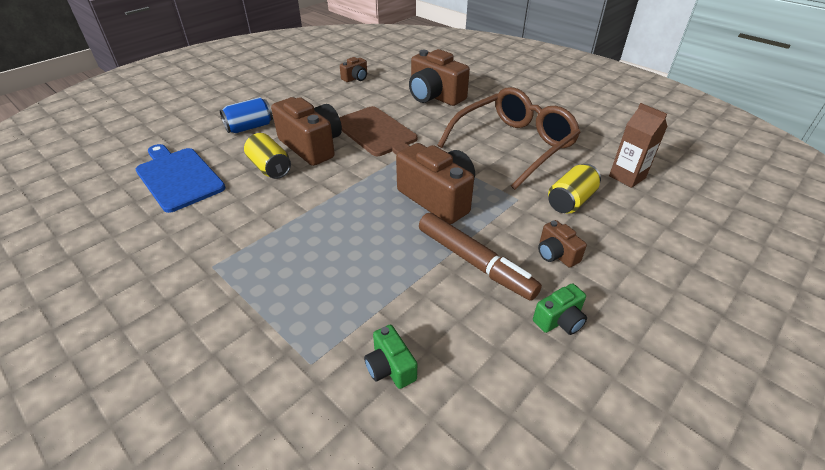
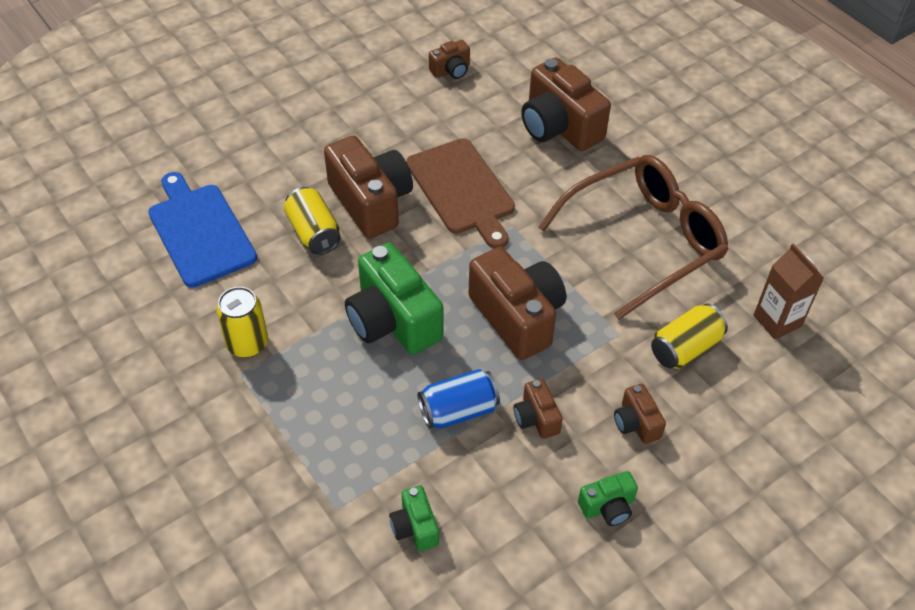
camera: 10 degrees right, 10 degrees up
blue can [220,97,273,133] -> blue can moved to [417,369,500,429]
brown marker [419,213,542,301] -> brown camera [513,379,563,439]
none -> yellow can [216,287,268,358]
none -> green camera [345,243,443,355]

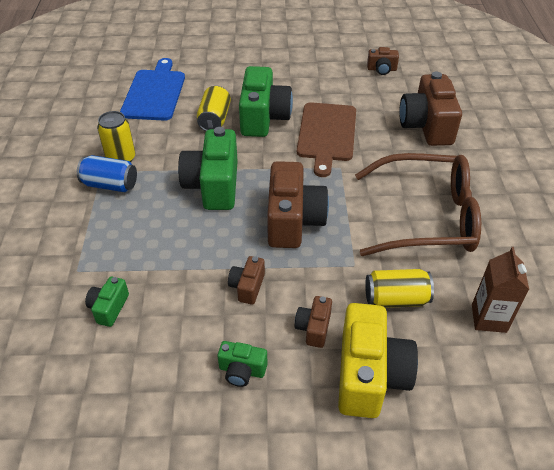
camera: 35 degrees right, 5 degrees down
brown camera [324,136,413,238] -> green camera [239,66,293,137]
blue can [417,369,500,429] -> blue can moved to [77,155,137,192]
none -> yellow camera [338,303,418,418]

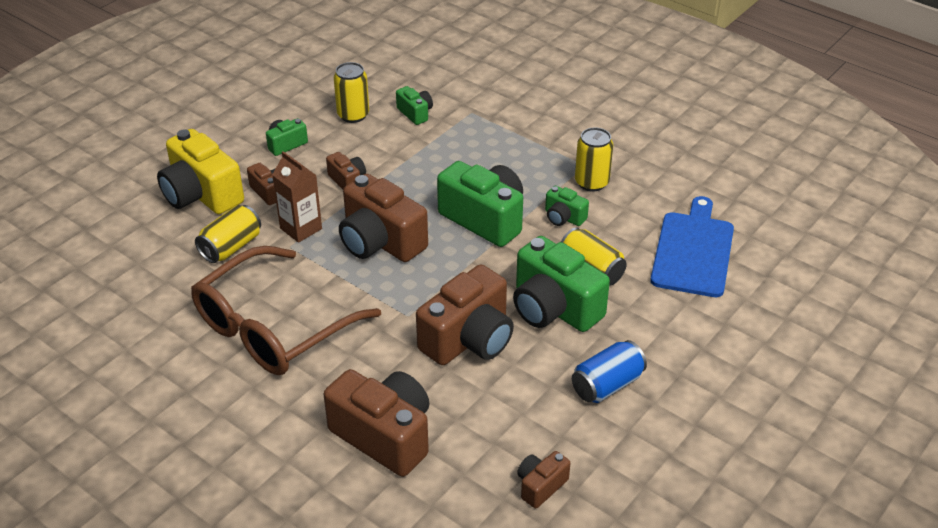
camera: 130 degrees right, 5 degrees down
blue can [77,155,137,192] -> blue can moved to [572,340,647,403]
blue cutting board [120,58,185,121] -> blue cutting board turned 120 degrees counterclockwise [650,196,734,297]
brown cutting board [297,102,356,177] -> brown camera [416,264,514,365]
brown carton [472,247,529,333] -> brown carton moved to [272,151,322,243]
none -> yellow can [334,62,369,123]
none -> green camera [545,186,589,226]

